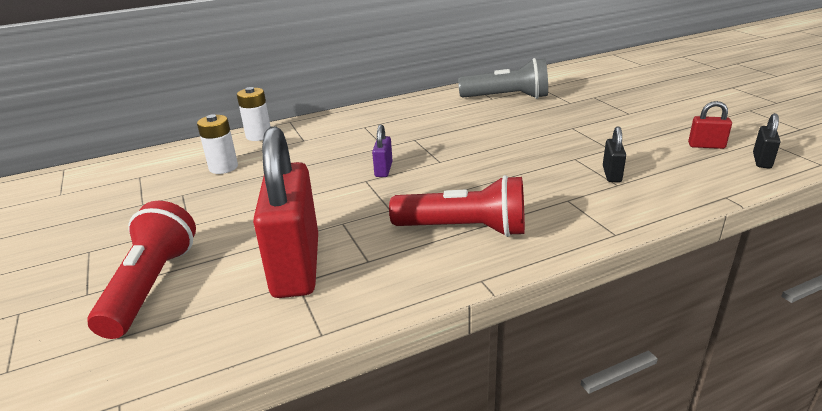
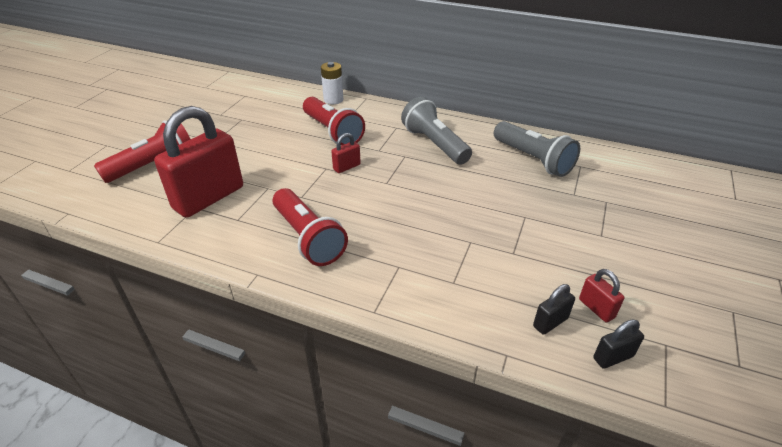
camera: 45 degrees right, 10 degrees up
white battery [197,114,238,174] -> none
purple padlock [372,124,393,177] -> red padlock [331,133,361,173]
black padlock [603,126,626,182] -> black padlock moved to [533,284,575,335]
none -> red flashlight [303,97,365,145]
none -> grey flashlight [401,97,472,165]

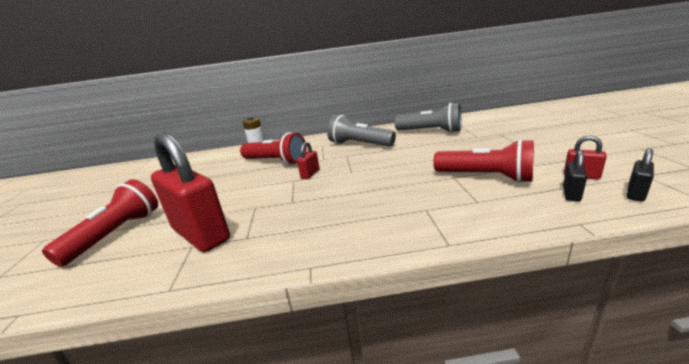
camera: 25 degrees left, 15 degrees down
red padlock [154,106,243,218] -> red padlock turned 60 degrees counterclockwise [151,132,230,252]
red flashlight [273,188,348,266] -> red flashlight moved to [433,139,534,183]

